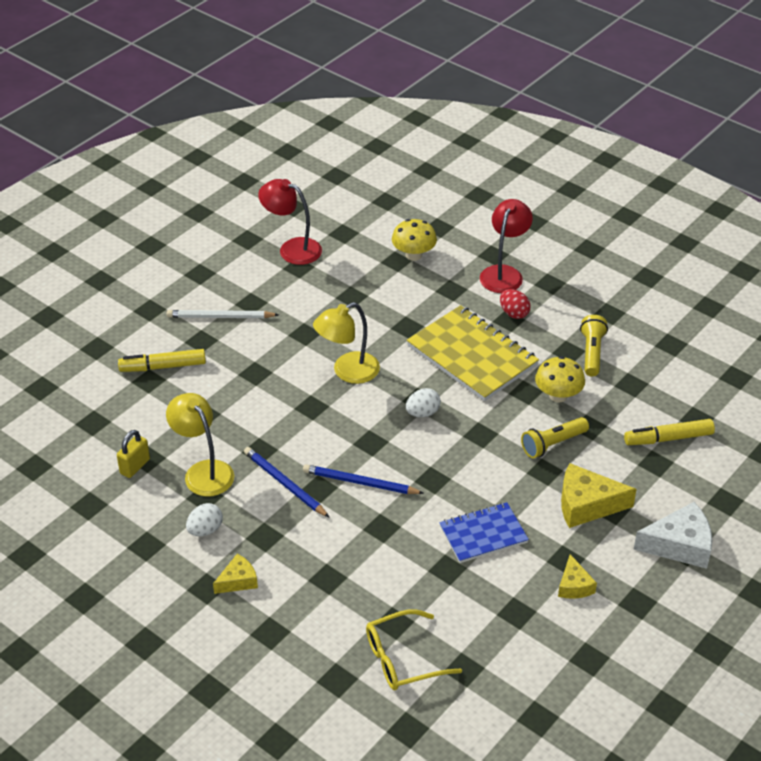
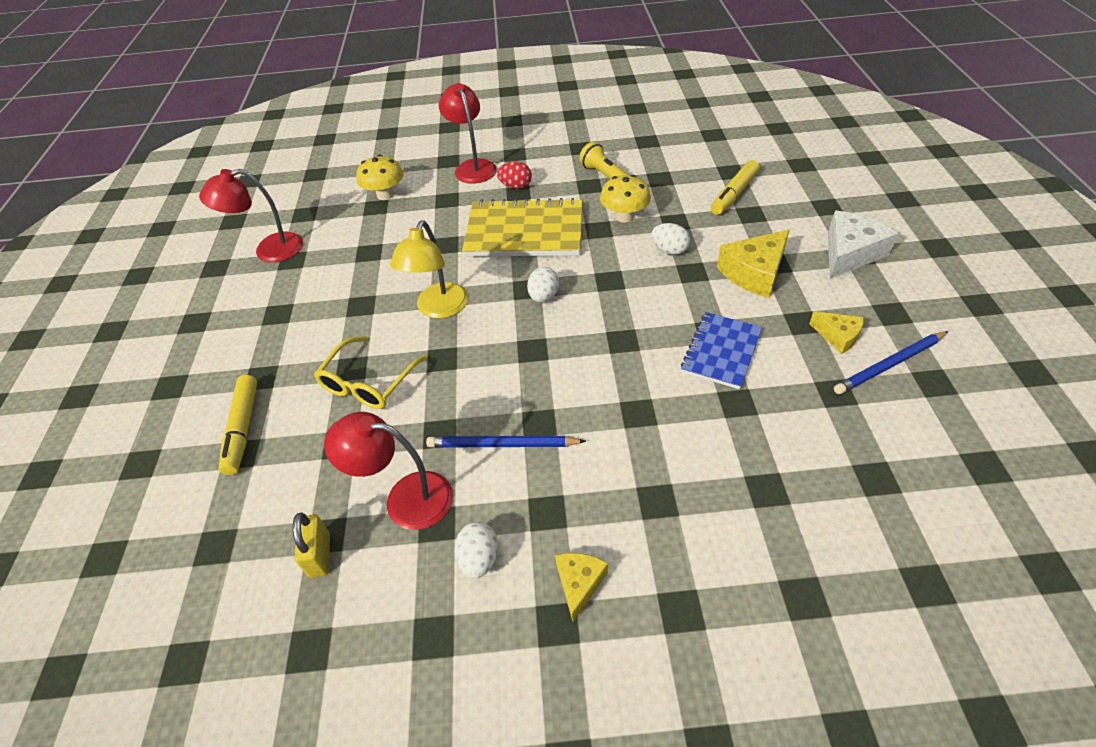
camera: 40 degrees left, 5 degrees up
yellow marker [118,349,206,372] -> yellow marker turned 45 degrees counterclockwise [219,375,257,475]
yellow lamp [166,393,234,496] -> red lamp [324,412,453,530]
white pencil [167,310,279,318] -> none
blue pencil [303,464,424,494] -> blue pencil moved to [834,331,948,394]
yellow glasses [366,609,462,690] -> yellow glasses moved to [314,336,427,409]
yellow flashlight [521,417,589,458] -> white egg [651,223,690,255]

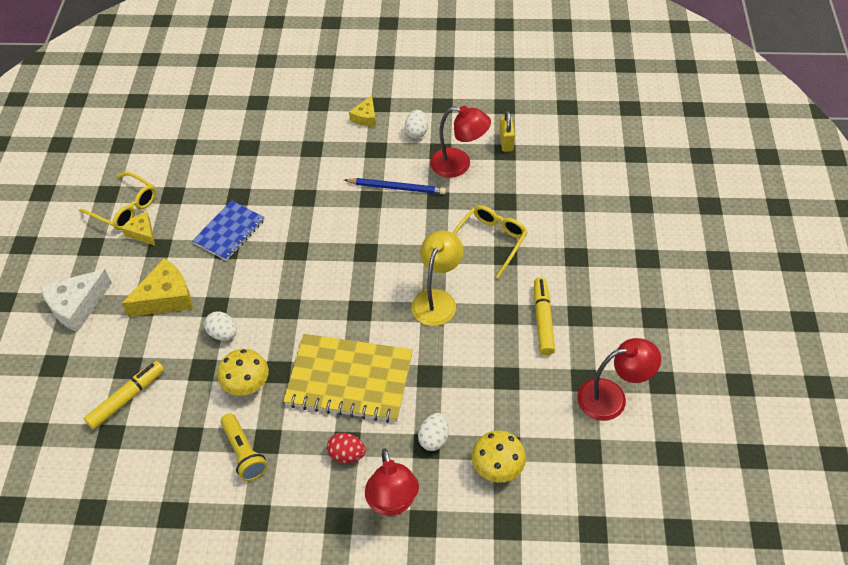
camera: 175 degrees left, 5 degrees up
yellow marker [219,375,257,475] -> yellow marker moved to [534,277,555,355]
white egg [527,267,559,302] -> white egg moved to [418,413,449,451]
blue pencil [834,331,948,394] -> yellow glasses [79,172,156,230]

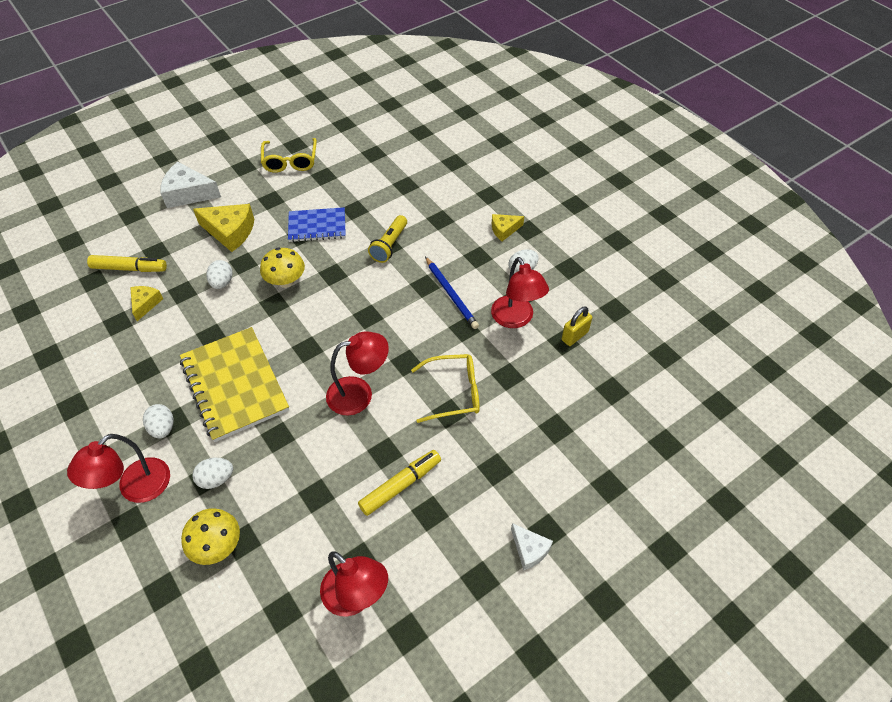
camera: 50 degrees right, 0 degrees up
yellow cheese [121,212,155,246] -> yellow cheese moved to [130,286,163,321]
yellow mushroom [218,349,269,396] -> yellow mushroom moved to [260,248,305,288]
yellow flashlight [221,413,268,481] -> yellow flashlight moved to [368,215,407,263]
red egg [327,433,366,463] -> white egg [143,404,173,439]
yellow lamp [411,230,463,326] -> red lamp [326,331,389,416]
none -> white cheese [511,523,553,570]

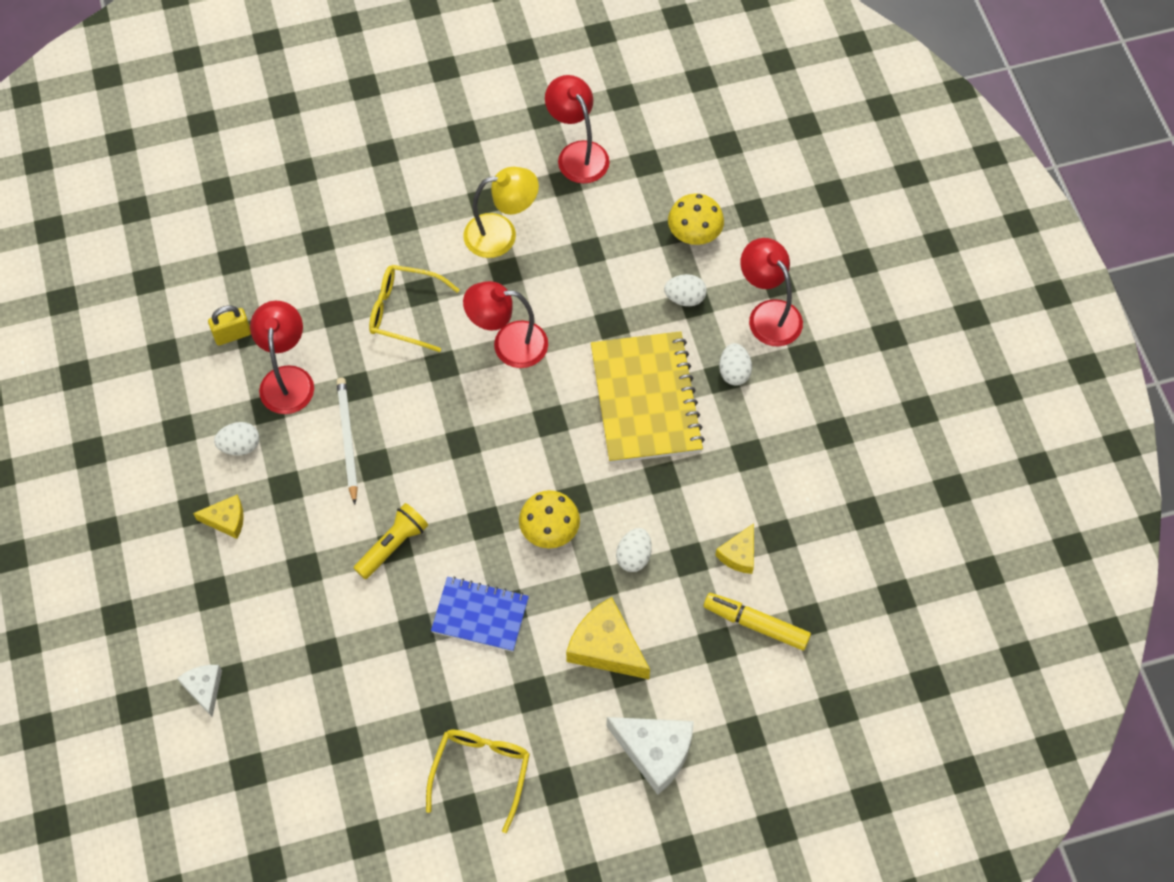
camera: 160 degrees left, 10 degrees up
red lamp [67,434,170,503] -> red lamp turned 90 degrees counterclockwise [740,238,803,347]
yellow marker [358,450,441,516] -> yellow lamp [463,167,539,258]
blue pencil [425,257,479,329] -> white pencil [337,378,358,504]
white cheese [511,523,553,570] -> white cheese moved to [177,665,222,717]

